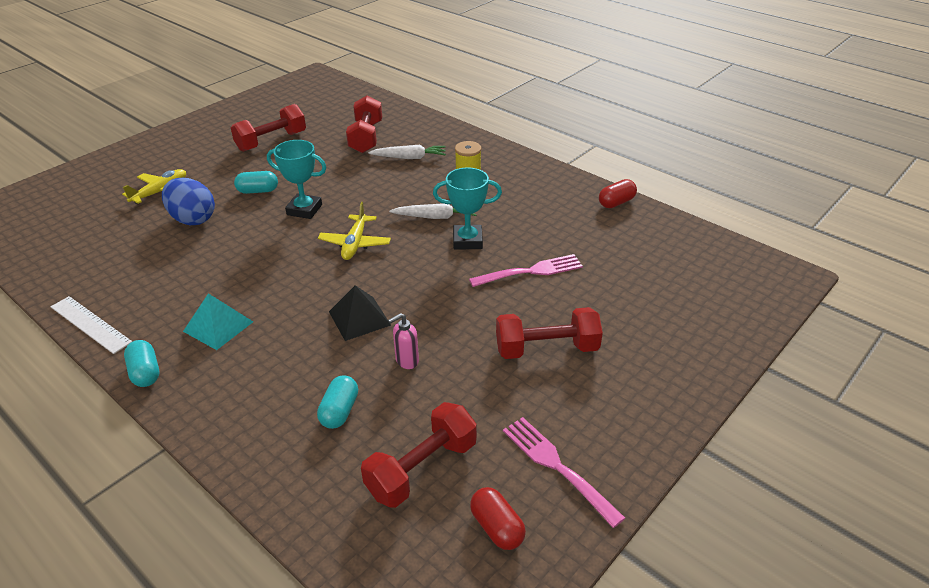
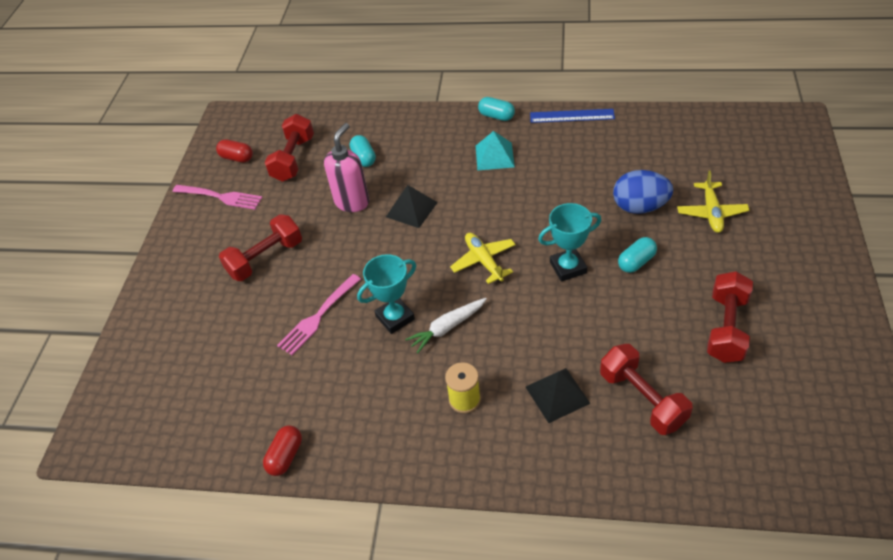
camera: 150 degrees right, 10 degrees up
white ruler [51,296,132,354] -> blue ruler [530,109,615,123]
white carrot [368,145,446,159] -> black pyramid [526,368,591,423]
pink soap dispenser [388,313,419,369] -> pink soap dispenser [324,123,369,212], size x1.84

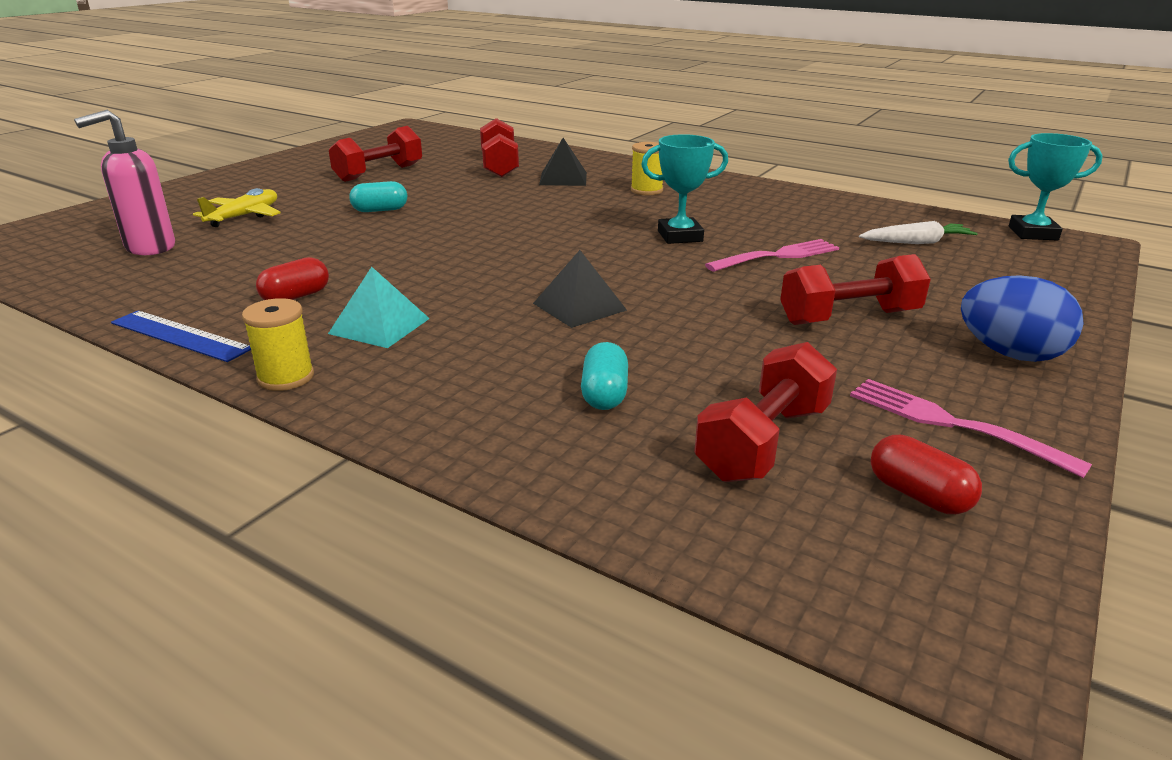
camera: 160 degrees left, 20 degrees down
red capsule [263,425,302,476] -> red capsule moved to [256,257,329,300]
pink soap dispenser [324,123,369,212] -> pink soap dispenser moved to [74,110,175,255]
white carrot [405,298,487,353] -> white carrot moved to [859,221,978,244]
yellow plane [450,233,516,284] -> none
turquoise capsule [478,97,515,121] -> yellow spool [242,298,314,391]
turquoise trophy [538,203,601,281] -> turquoise trophy moved to [1008,133,1103,241]
blue egg [613,170,673,214] -> blue egg moved to [961,275,1084,362]

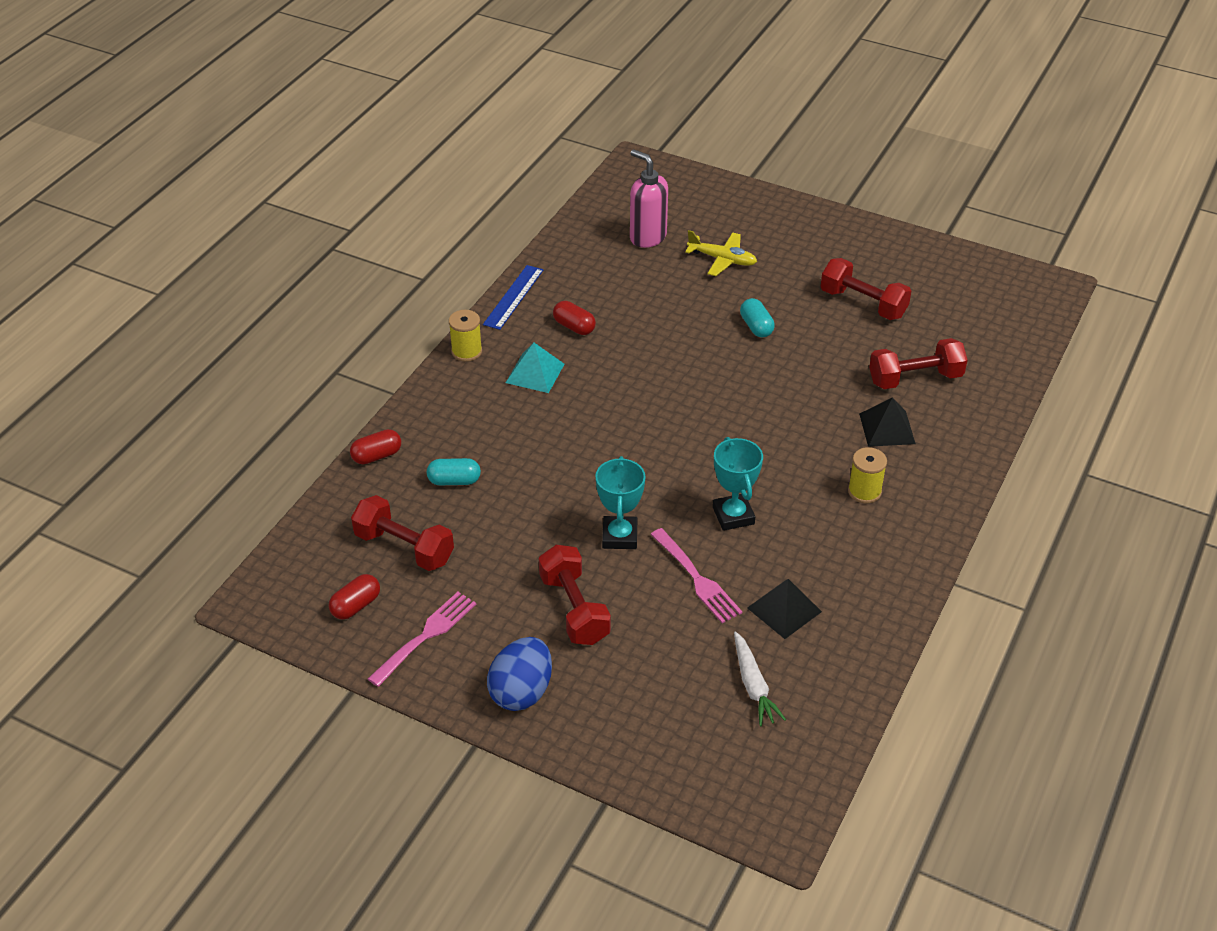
camera: 85 degrees right, 15 degrees up
black pyramid [533,250,627,328] -> black pyramid moved to [747,579,822,639]
turquoise trophy [1008,133,1103,241] -> turquoise trophy moved to [595,456,645,549]
none -> red capsule [350,429,401,464]

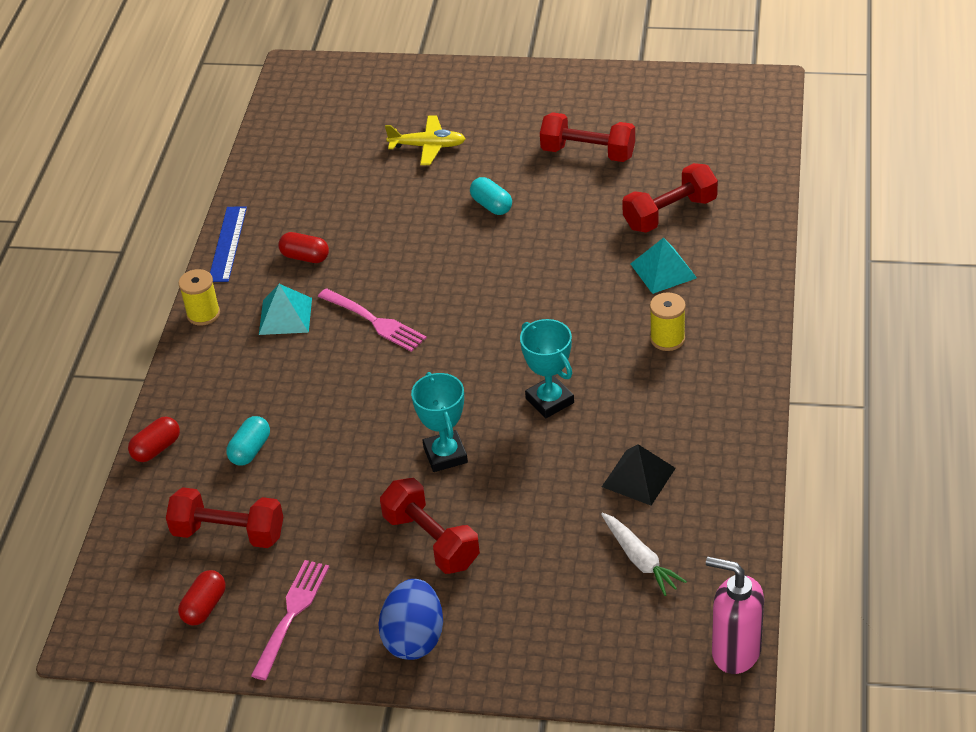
camera: 15 degrees left, 0 degrees up
turquoise capsule [426,458,481,485] -> turquoise capsule turned 45 degrees counterclockwise [226,416,270,466]
pink soap dispenser [630,149,668,248] -> pink soap dispenser moved to [706,557,764,674]
pink fork [651,528,742,623] -> pink fork moved to [318,288,427,352]
black pyramid [859,397,916,447] -> turquoise pyramid [631,238,697,294]

